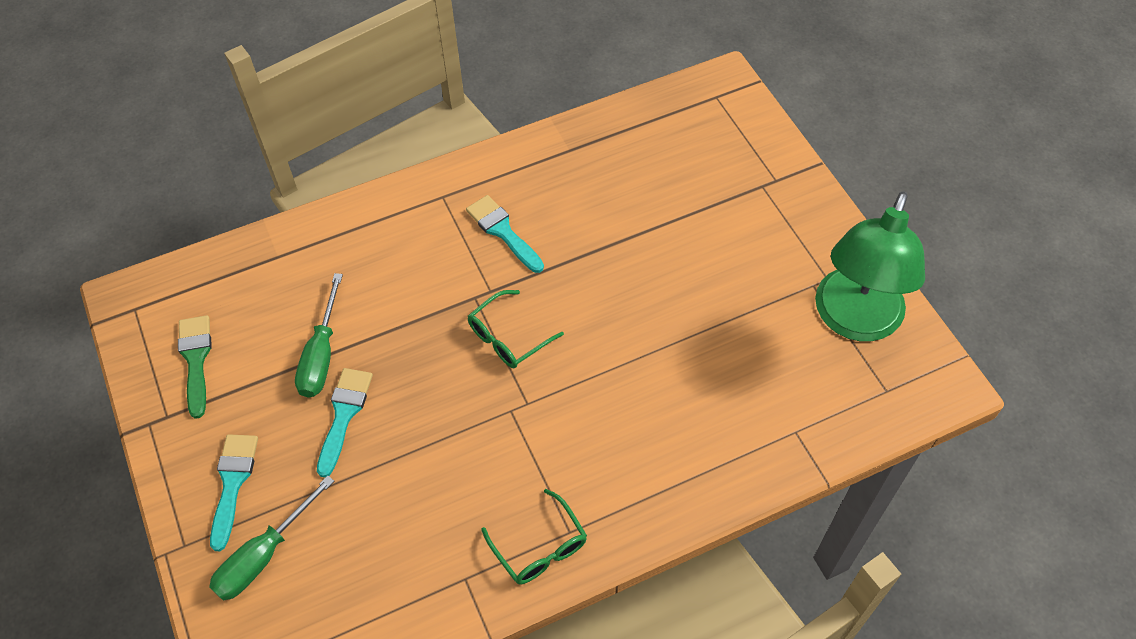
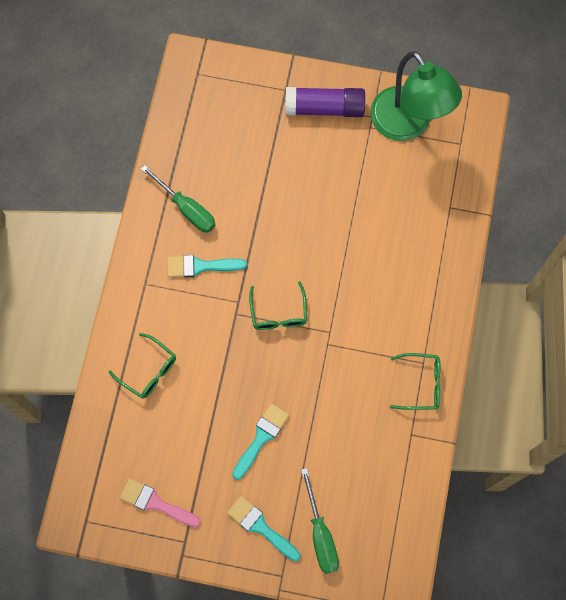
camera: 55 degrees left, 15 degrees up
green brush [178,315,212,419] -> pink brush [119,478,201,527]
green screwdriver [295,273,343,398] -> green screwdriver moved to [141,165,215,233]
turquoise brush [317,368,373,477] -> turquoise brush turned 75 degrees clockwise [232,403,289,480]
none -> green glasses [109,333,176,399]
none -> purple glue stick [285,87,365,117]

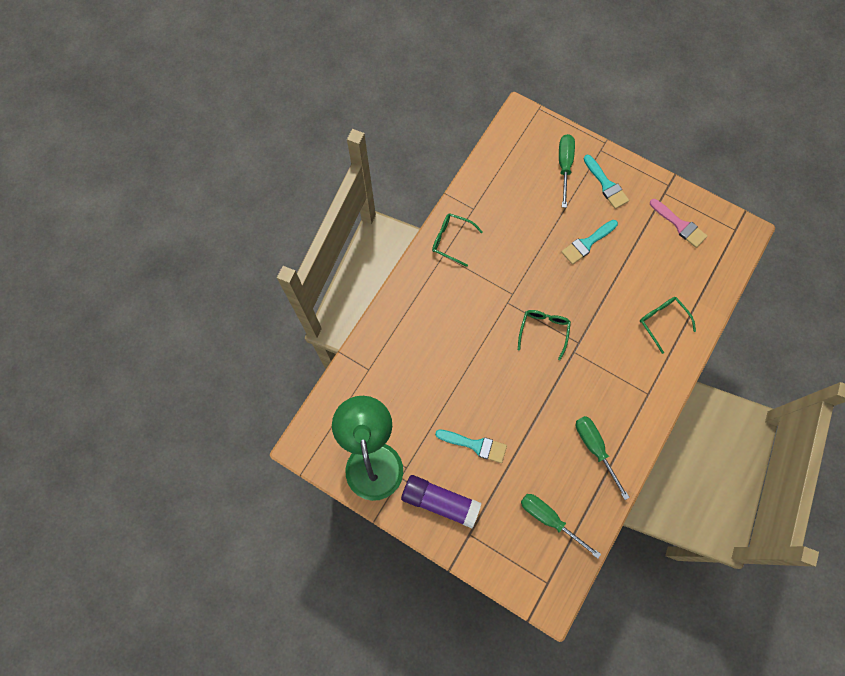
camera: 160 degrees left, 0 degrees up
turquoise brush [167,255,247,277] -> turquoise brush moved to [435,430,507,463]
none -> green screwdriver [521,494,601,559]

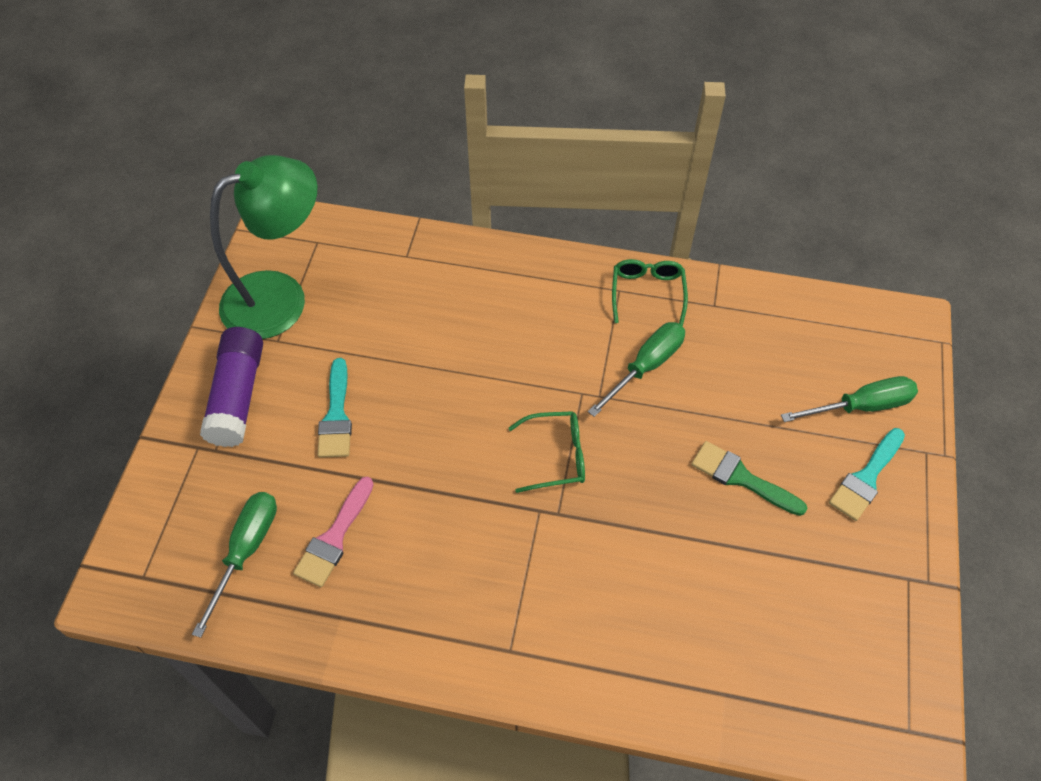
camera: 70 degrees right, 15 degrees down
turquoise brush [561,220,618,265] -> green brush [691,441,808,516]
green screwdriver [576,416,630,500] -> green screwdriver moved to [588,322,685,417]
green glasses [640,297,696,354] -> none
pink brush [650,199,708,248] -> pink brush moved to [293,477,374,587]

